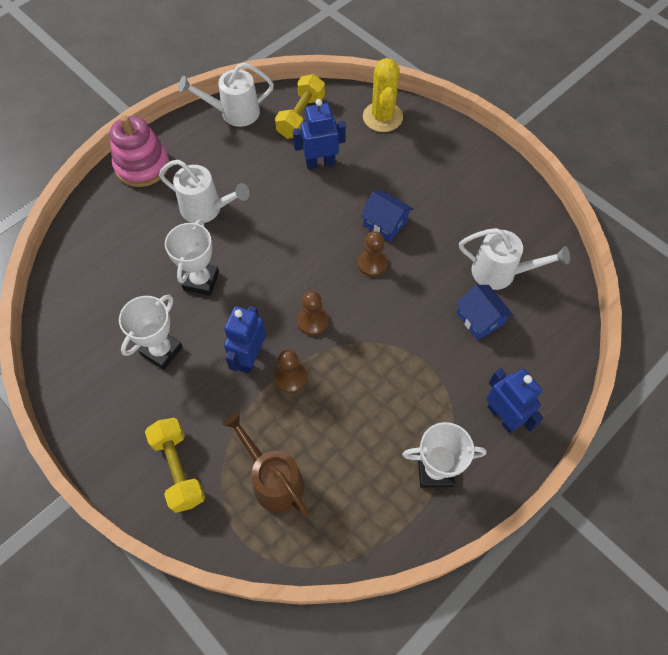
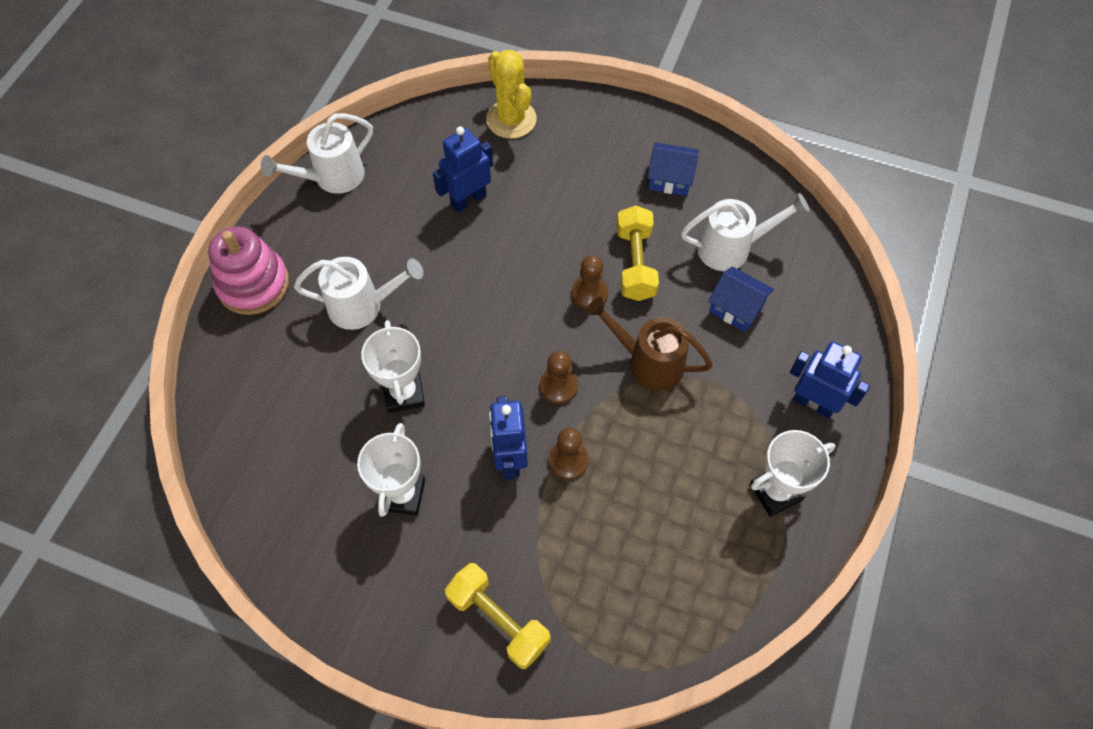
camera: 25 degrees left, 0 degrees up
brown watering can [222,412,309,517] -> brown watering can moved to [586,297,713,391]
yellow dumbbell [275,74,325,139] -> yellow dumbbell moved to [617,205,659,301]
blue house [360,190,413,242] -> blue house moved to [648,142,699,196]

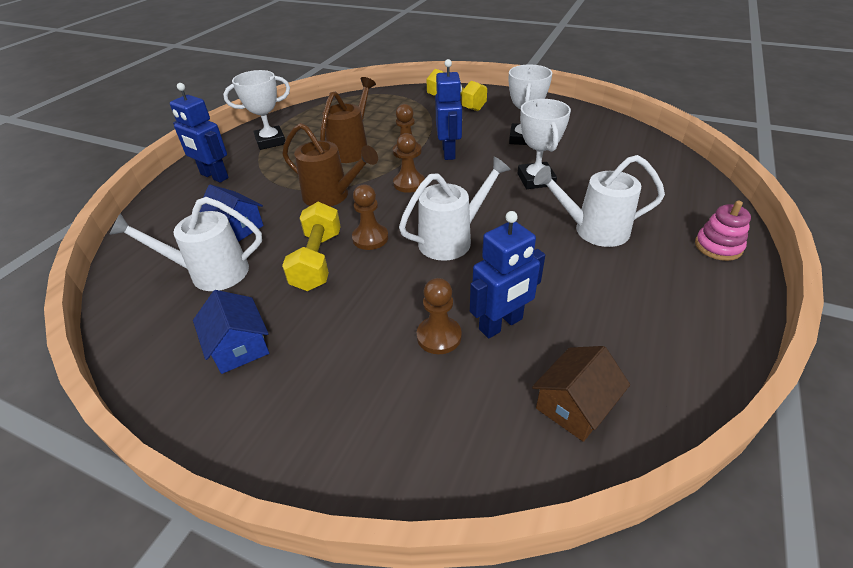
camera: 175 degrees left, 20 degrees down
pink stacking toy [208,226,289,315] -> pink stacking toy [695,201,751,261], size x0.58
white watering can [261,113,373,194] -> white watering can moved to [399,156,511,261]
yellow cactus [486,50,537,139] -> none
blue house [648,142,699,196] -> blue house turned 45 degrees clockwise [193,290,269,374]
none -> brown watering can [320,77,376,163]
none -> brown pawn [417,278,462,354]
none -> brown house [532,346,630,442]

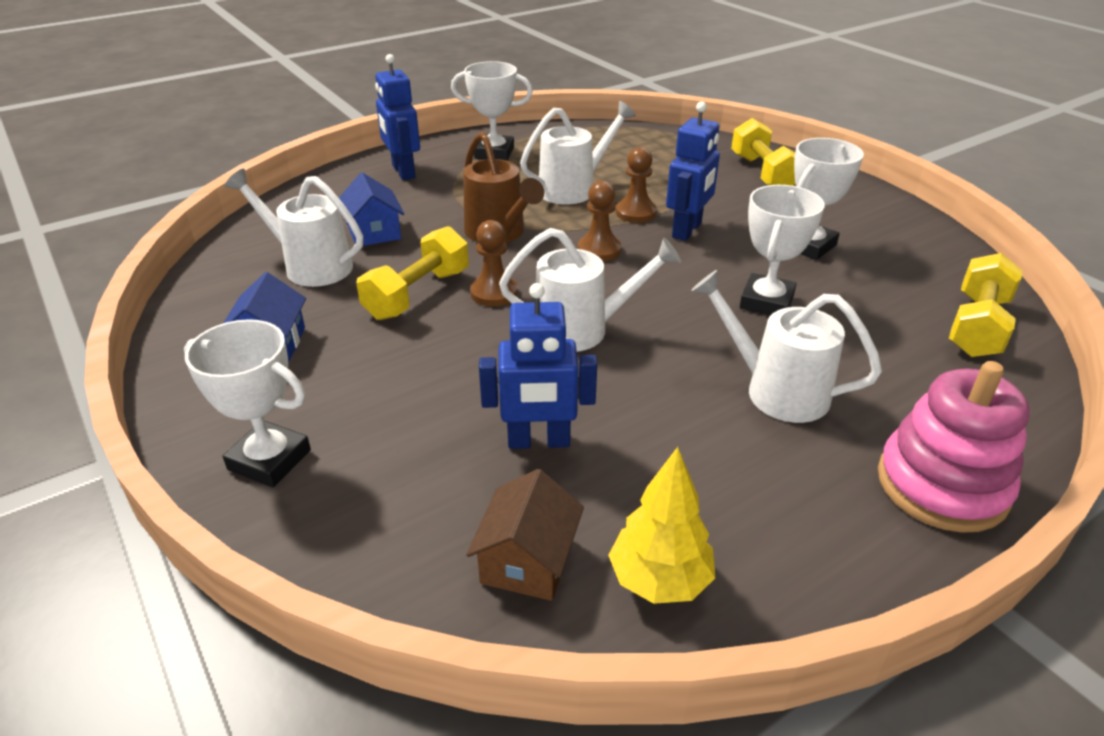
camera: 30 degrees right, 5 degrees down
brown watering can [320,77,376,163] -> white watering can [520,101,636,205]
brown pawn [417,278,462,354] -> none
brown house [532,346,630,442] -> brown house turned 60 degrees counterclockwise [466,469,584,601]
pink stacking toy [695,201,751,261] -> pink stacking toy [878,361,1030,533], size x1.72
none -> white trophy [184,319,311,487]
none -> yellow tree [608,447,715,604]
none -> yellow dumbbell [949,253,1023,357]

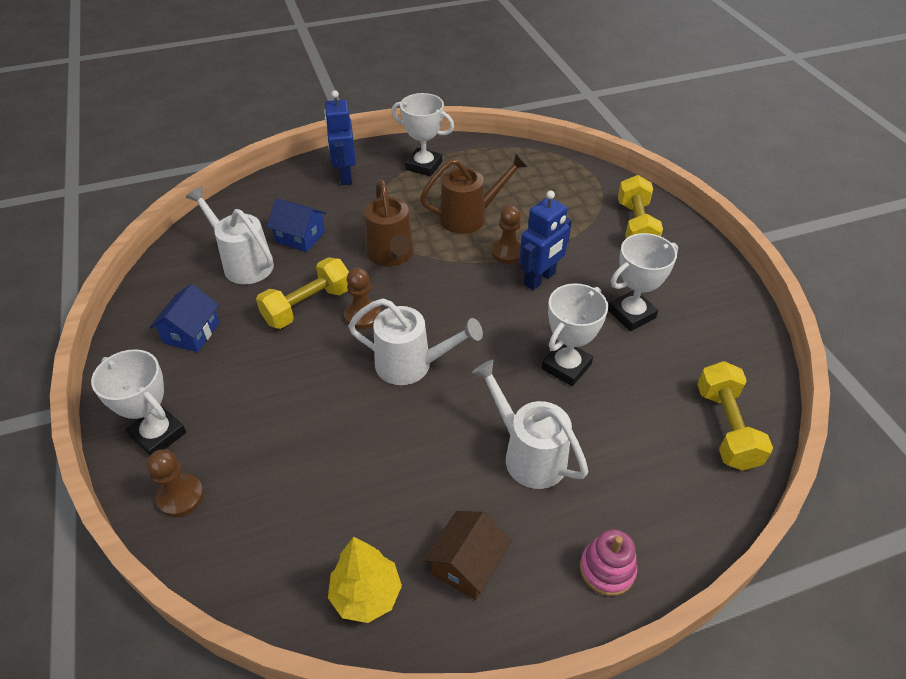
camera: 15 degrees right, 10 degrees up
blue house [339,172,404,246] -> blue house turned 60 degrees counterclockwise [267,199,326,252]
brown house [466,469,584,601] -> brown house moved to [424,511,511,600]
blue robot [479,283,597,449] -> none
white watering can [520,101,636,205] -> brown watering can [420,153,528,234]
brown pawn [578,181,622,261] -> brown pawn moved to [147,449,204,517]
pink stacking toy [878,361,1030,533] -> pink stacking toy [580,529,637,596], size x0.58
yellow dumbbell [949,253,1023,357] -> yellow dumbbell turned 45 degrees counterclockwise [697,361,773,471]

